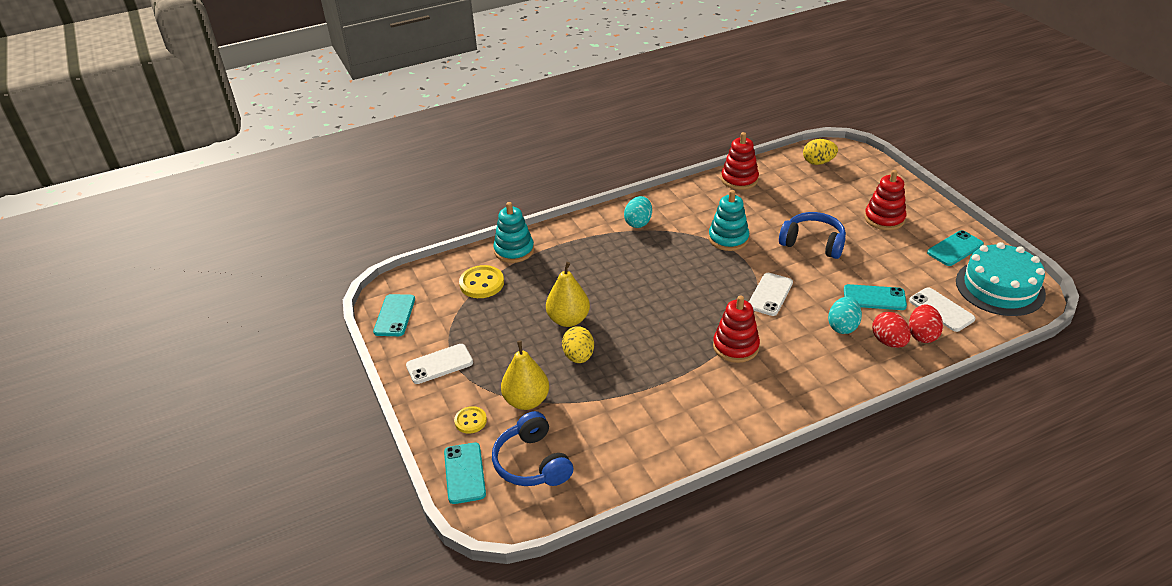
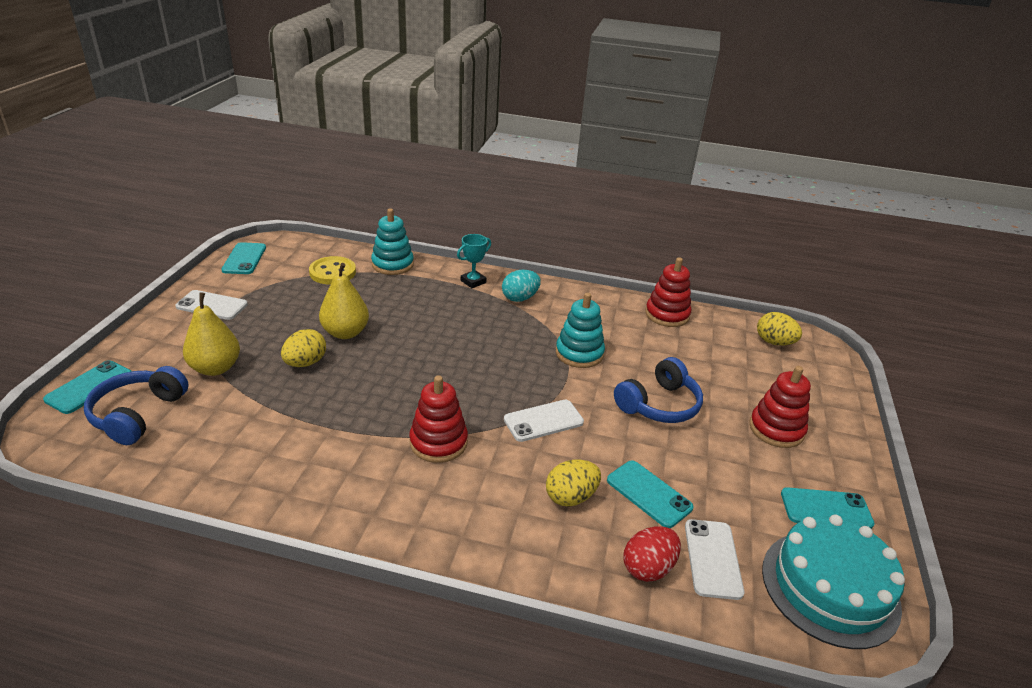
camera: 35 degrees right, 5 degrees down
turquoise phone [373,294,415,336] -> turquoise phone turned 45 degrees counterclockwise [221,242,266,274]
yellow button [454,406,487,434] -> none
blue headphones [779,212,846,259] -> blue headphones turned 75 degrees clockwise [614,357,703,423]
turquoise egg [828,297,862,334] -> yellow egg [546,460,601,507]
red egg [872,312,911,348] -> none
none -> turquoise trophy [457,234,491,288]

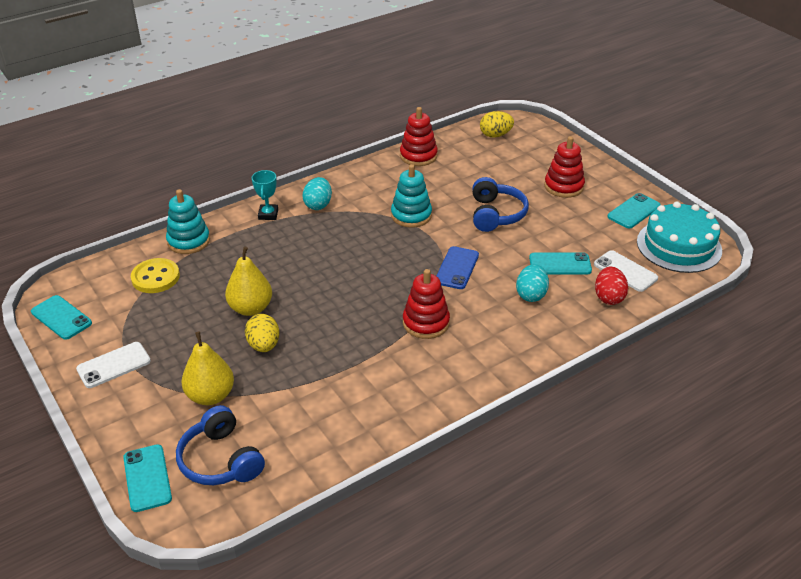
camera: 45 degrees left, 5 degrees up
white phone [504,400,584,442] -> blue phone [436,246,479,289]
yellow egg [546,460,601,507] -> turquoise egg [516,264,549,302]

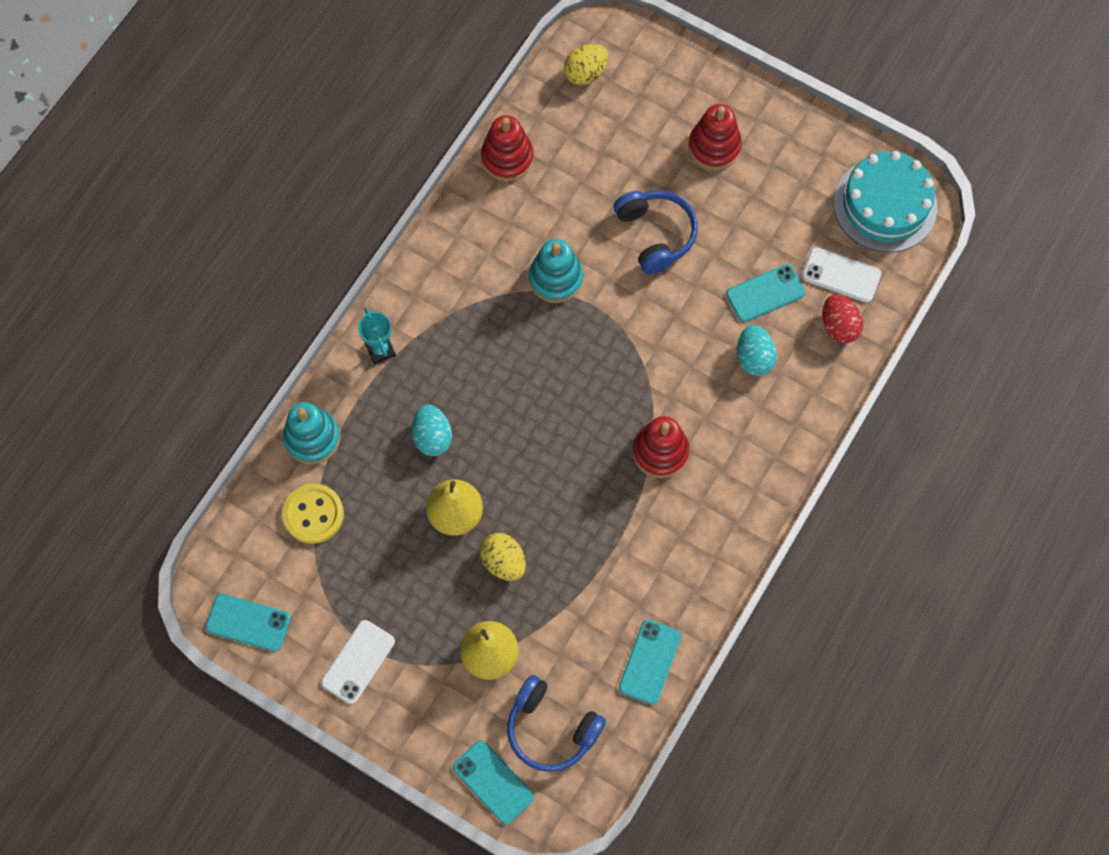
camera: 25 degrees left, 30 degrees up
turquoise egg [303,177,332,210] -> turquoise egg moved to [412,405,452,456]
blue phone [436,246,479,289] -> none
turquoise phone [607,193,661,229] -> turquoise phone moved to [619,620,681,705]

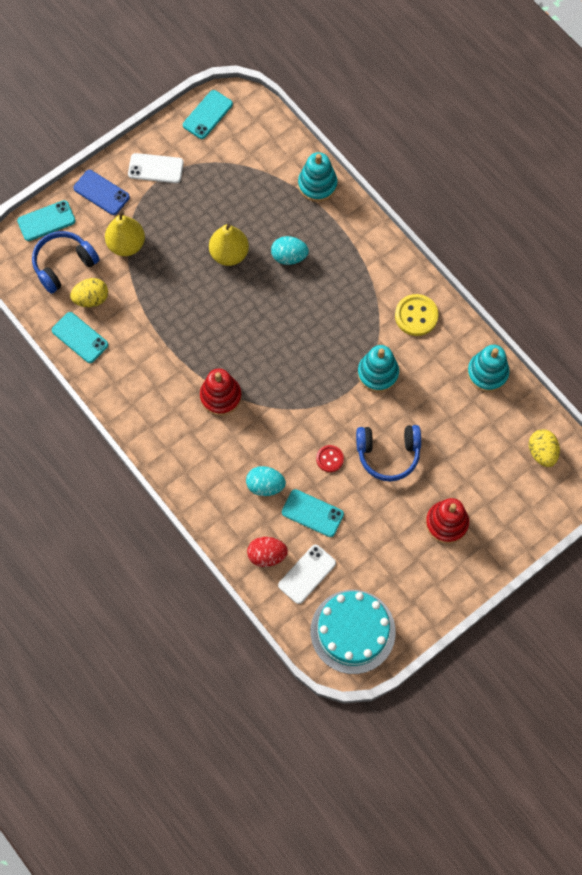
camera: 110 degrees right, 0 degrees up
yellow button [282,483,344,544] -> yellow button moved to [395,294,439,336]
white phone [321,620,395,704] -> white phone turned 45 degrees counterclockwise [128,153,184,183]
turquoise trophy [358,308,396,365] -> none
yellow egg [480,533,526,581] -> yellow egg moved to [70,278,108,307]
red stacking toy [481,115,534,181] -> turquoise stacking toy [467,345,509,392]
turquoise phone [726,264,805,322] -> turquoise phone turned 60 degrees counterclockwise [282,489,344,537]
none -> blue phone [74,170,130,215]
none -> red button [316,445,344,472]

